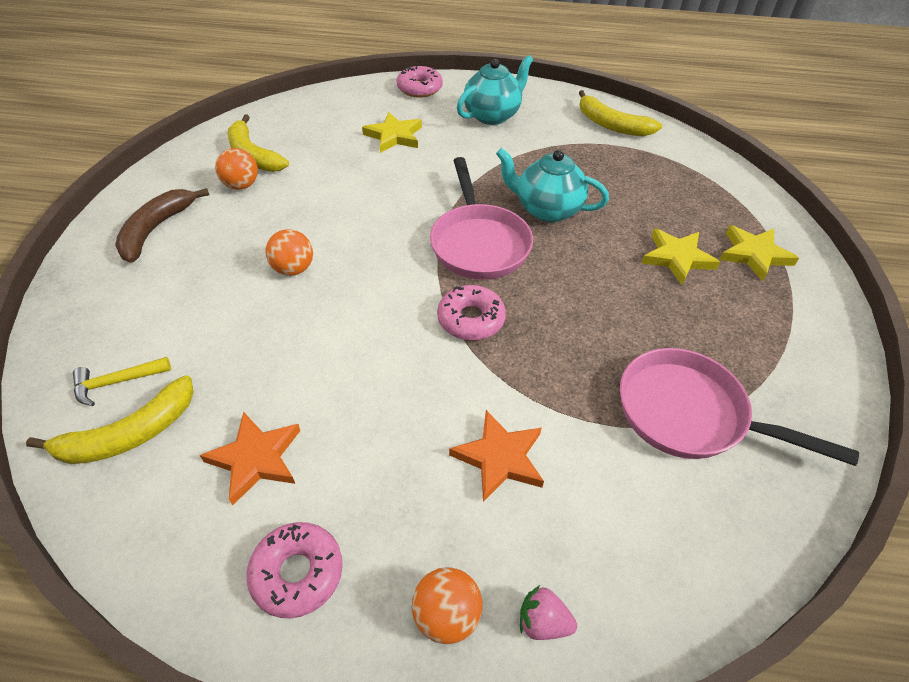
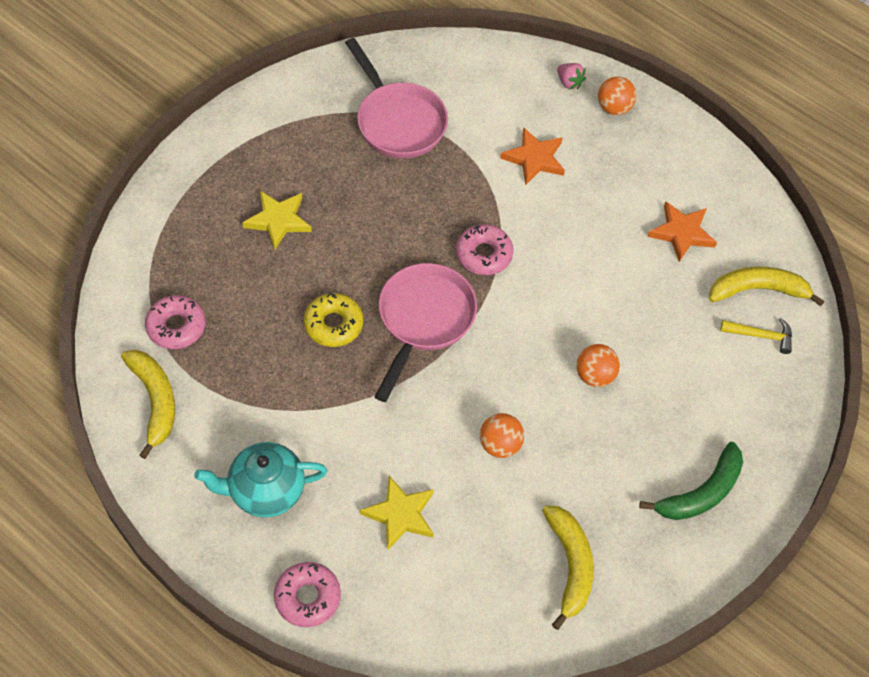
camera: 150 degrees left, 10 degrees up
brown banana [115,188,209,263] -> green banana [639,442,743,520]
orange ball [215,148,258,190] -> orange ball moved to [480,413,524,458]
pink donut [246,522,343,618] -> pink donut moved to [145,295,206,349]
turquoise teapot [496,148,609,222] -> yellow donut [304,293,363,347]
yellow star [720,225,799,281] -> none

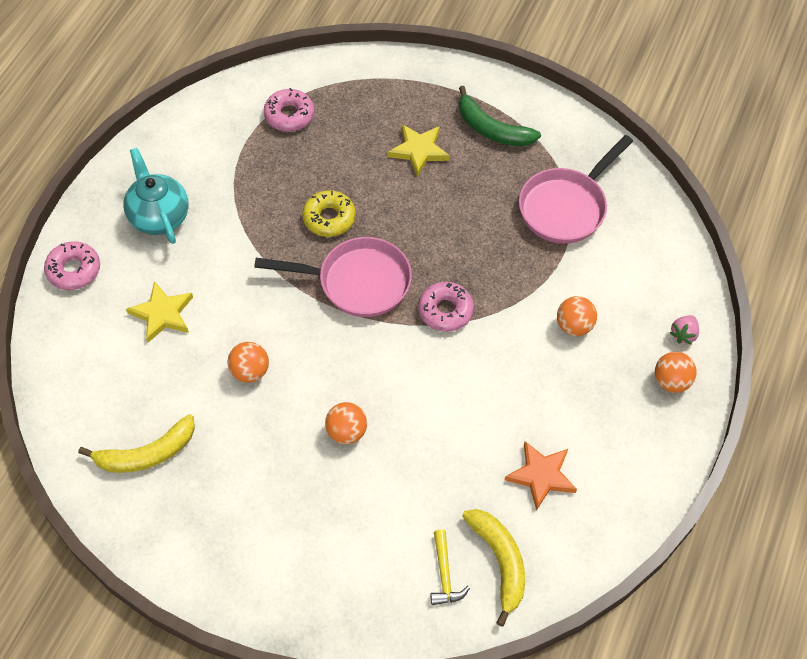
camera: 75 degrees right, 0 degrees up
yellow banana [121,350,175,459] -> none
orange star [500,127,565,185] -> orange ball [557,296,597,336]
green banana [639,442,743,520] -> green banana moved to [459,86,541,146]

